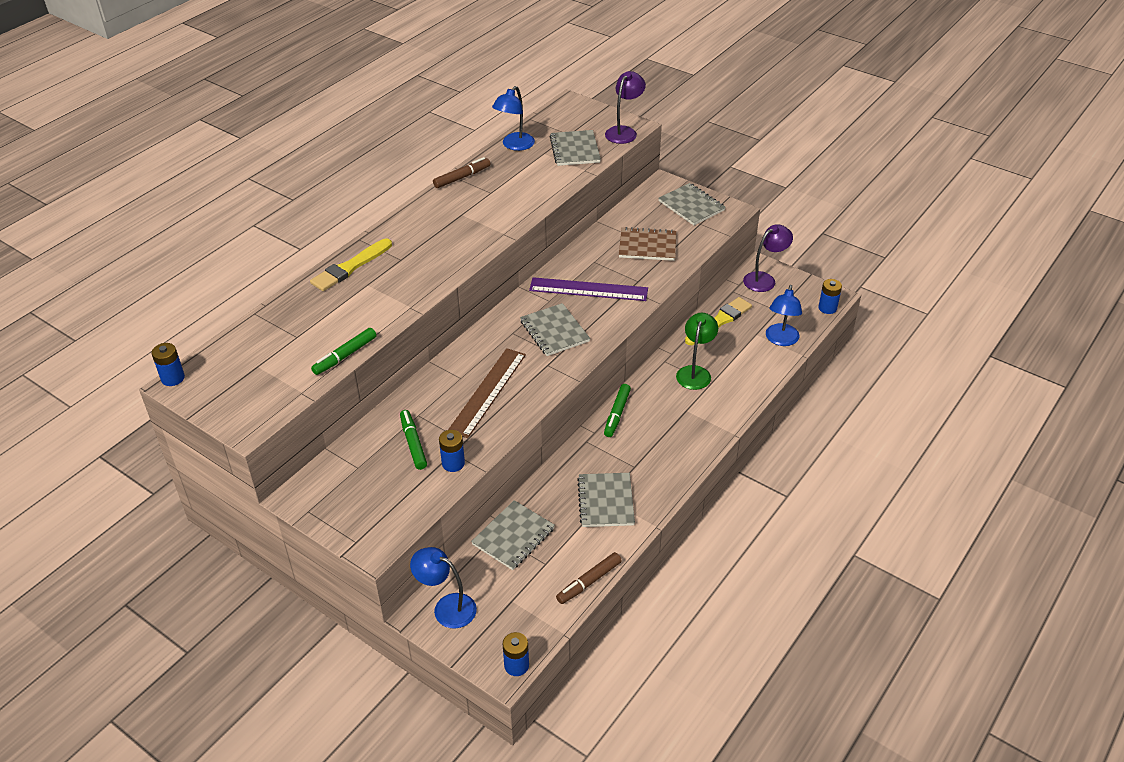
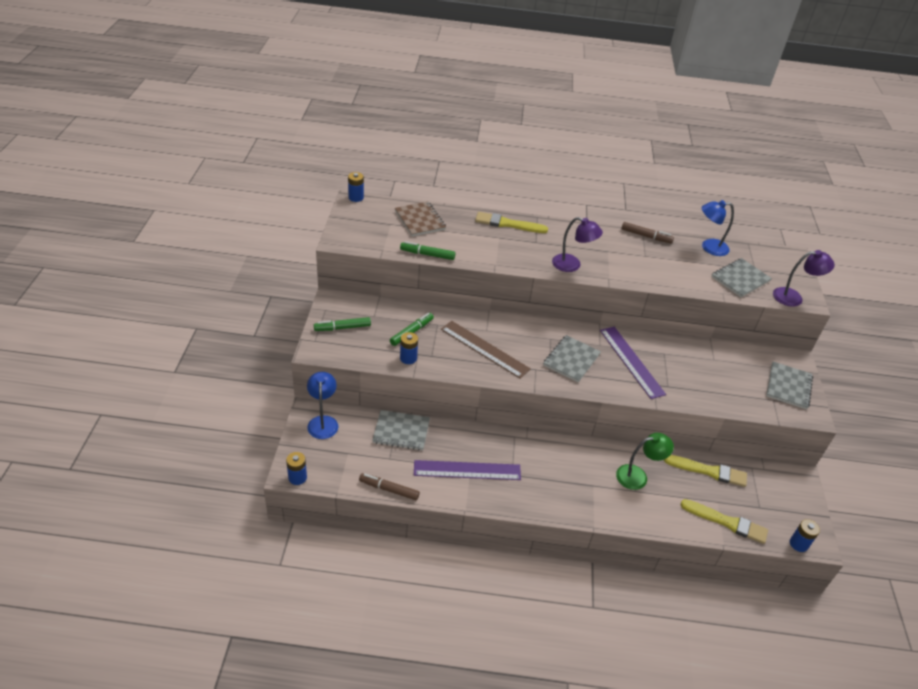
camera: 55 degrees right, 0 degrees up
brown ruler [448,348,526,438] -> brown ruler turned 45 degrees clockwise [441,321,531,379]
grey notebook [577,473,635,527] -> purple ruler [414,460,521,480]
green marker [604,384,631,437] -> green marker moved to [314,317,371,331]
brown notebook [619,227,677,261] -> brown notebook moved to [395,202,446,236]
purple lamp [743,224,793,292] -> purple lamp moved to [552,217,603,272]
blue lamp [766,285,802,346] -> yellow brush [680,499,768,544]

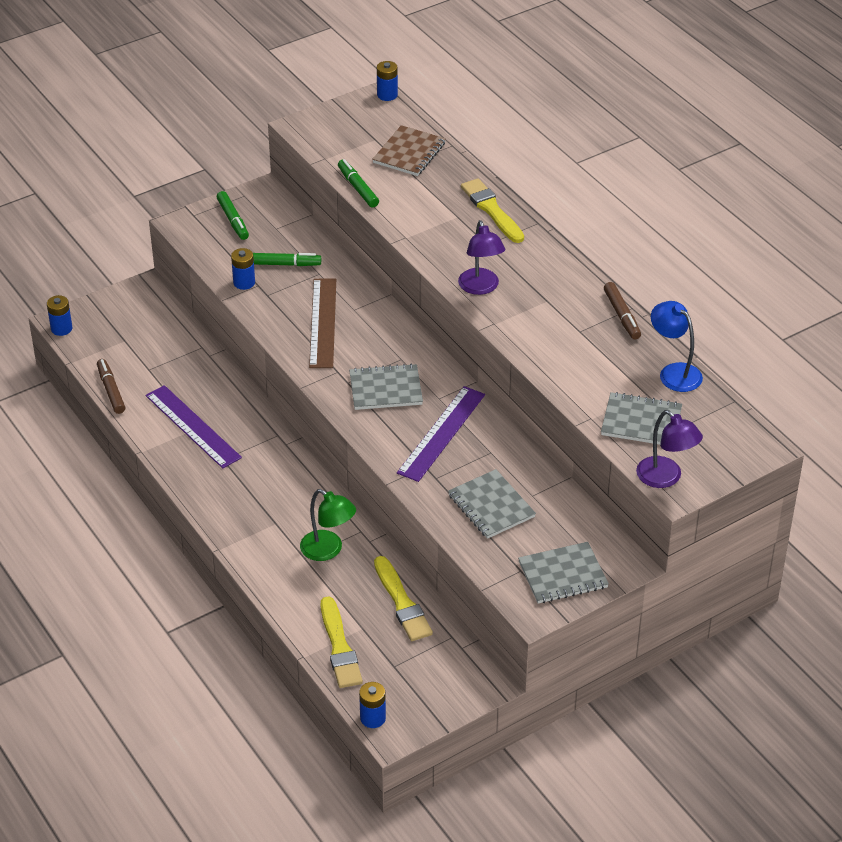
camera: 55 degrees right, 0 degrees up
blue lamp [307,372,338,439] -> none
green marker [314,317,371,331] -> green marker turned 150 degrees counterclockwise [217,191,249,240]
grey notebook [372,410,430,450] -> grey notebook moved to [448,469,536,539]

